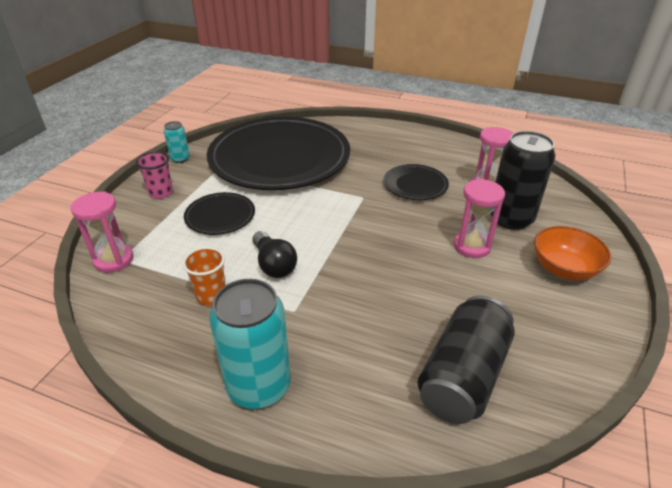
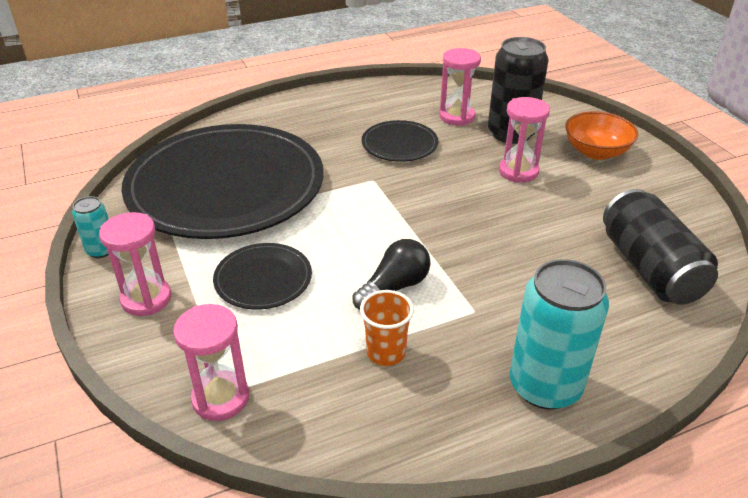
camera: 45 degrees left, 0 degrees up
pink cup [136,152,173,199] -> pink hourglass [99,212,172,316]
black light bulb [253,231,297,278] -> black light bulb turned 60 degrees counterclockwise [352,239,430,310]

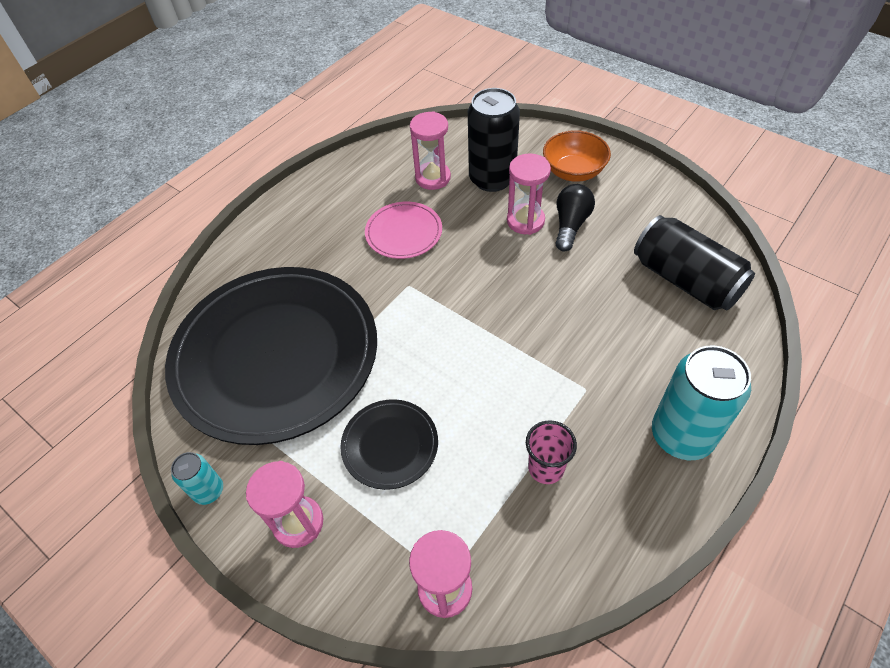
camera: 25 degrees left, 15 degrees up
black light bulb [352,239,430,310] -> black light bulb moved to [556,184,595,251]
orange cup [360,290,414,366] -> pink cup [526,420,577,484]
black plate [362,120,438,162] -> pink plate [365,202,442,259]

